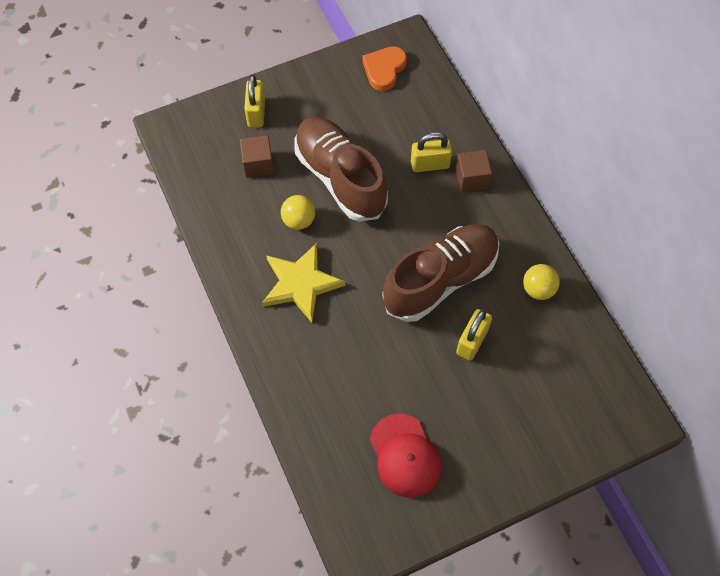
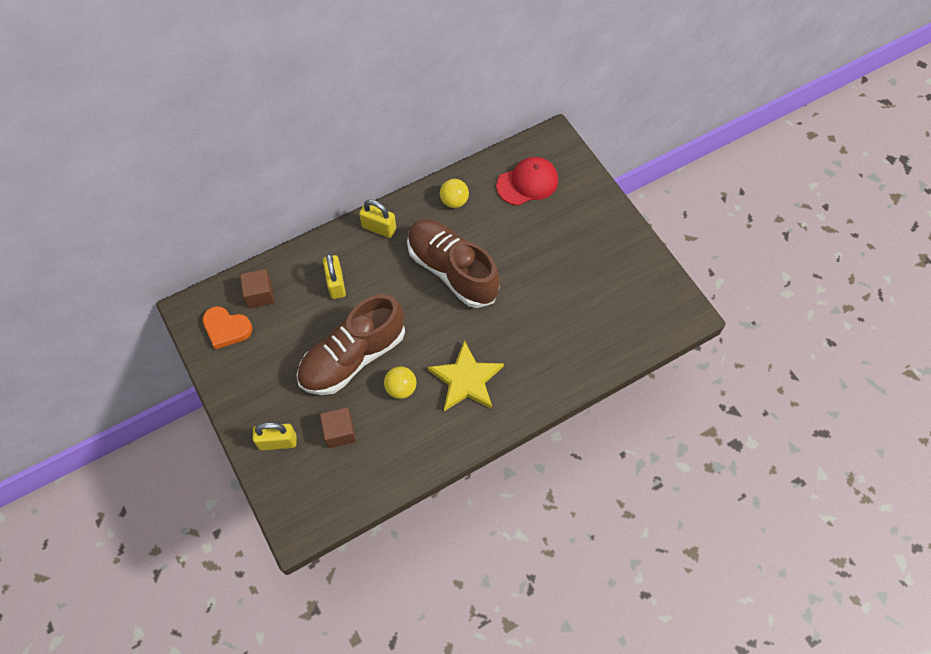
camera: 95 degrees left, 0 degrees up
red cap [370,414,441,497] -> red cap moved to [496,157,558,206]
brown cube [455,150,492,192] -> brown cube moved to [240,269,275,308]
yellow padlock [456,309,492,361] -> yellow padlock moved to [359,200,396,238]

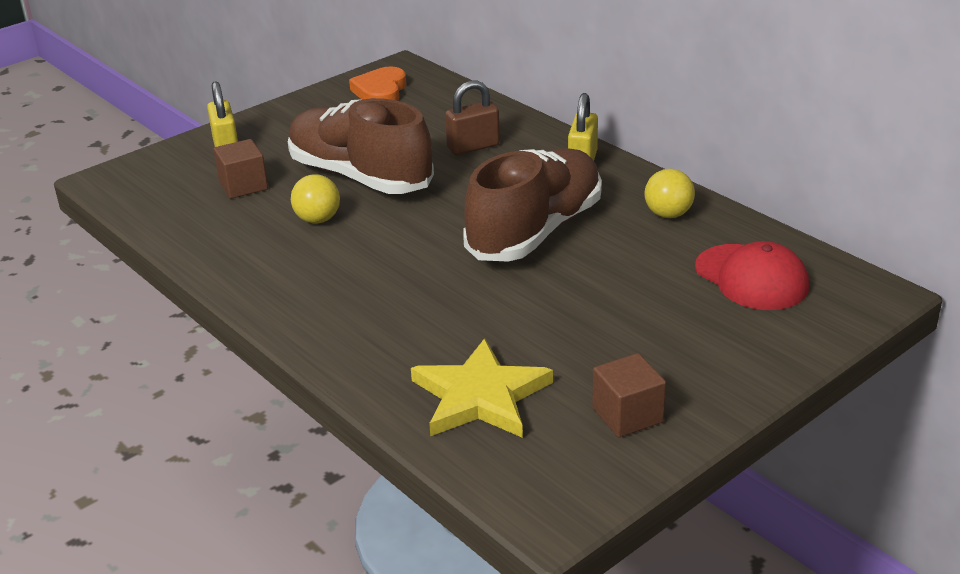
camera: 80 degrees right, 30 degrees down
brown cube [240,269,275,308] -> brown cube moved to [592,353,666,438]
yellow padlock [323,253,346,299] -> brown padlock [445,80,500,155]
yellow star [428,340,504,411] -> yellow star moved to [411,338,553,438]

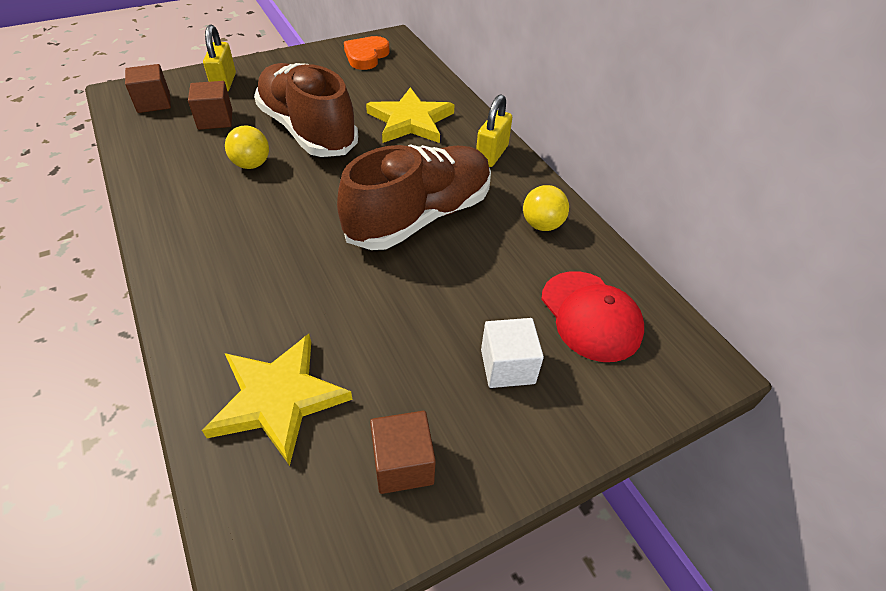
camera: 10 degrees right, 15 degrees up
brown padlock [445,80,500,155] -> yellow star [366,87,455,143]
none -> brown cube [125,64,171,113]
none -> white cube [481,318,544,388]

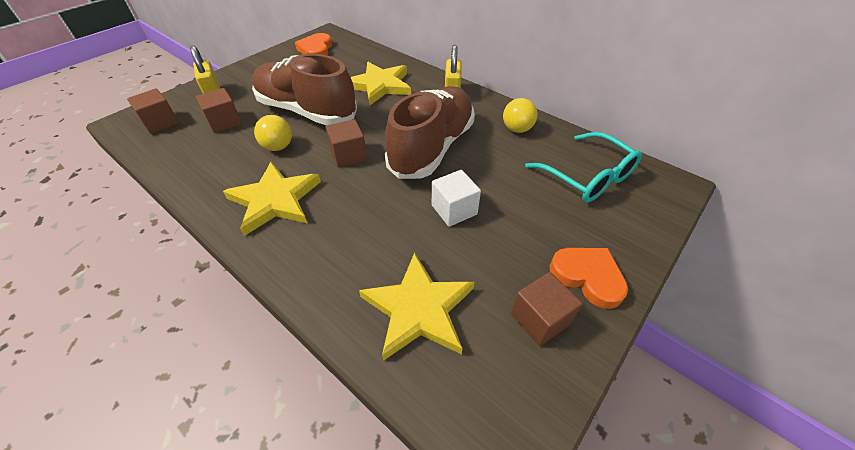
camera: 20 degrees left, 0 degrees up
white cube [481,318,544,388] -> white cube moved to [432,170,481,227]
red cap [541,271,644,362] -> turquoise glasses [525,132,642,202]
none -> yellow star [223,162,321,236]
none -> brown cube [325,119,367,168]
none -> orange heart [550,248,628,309]

